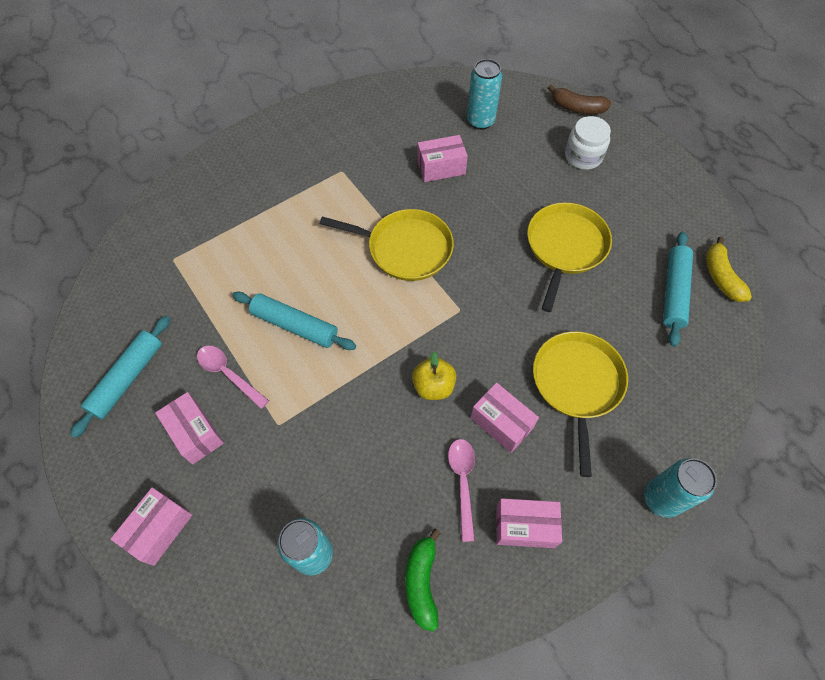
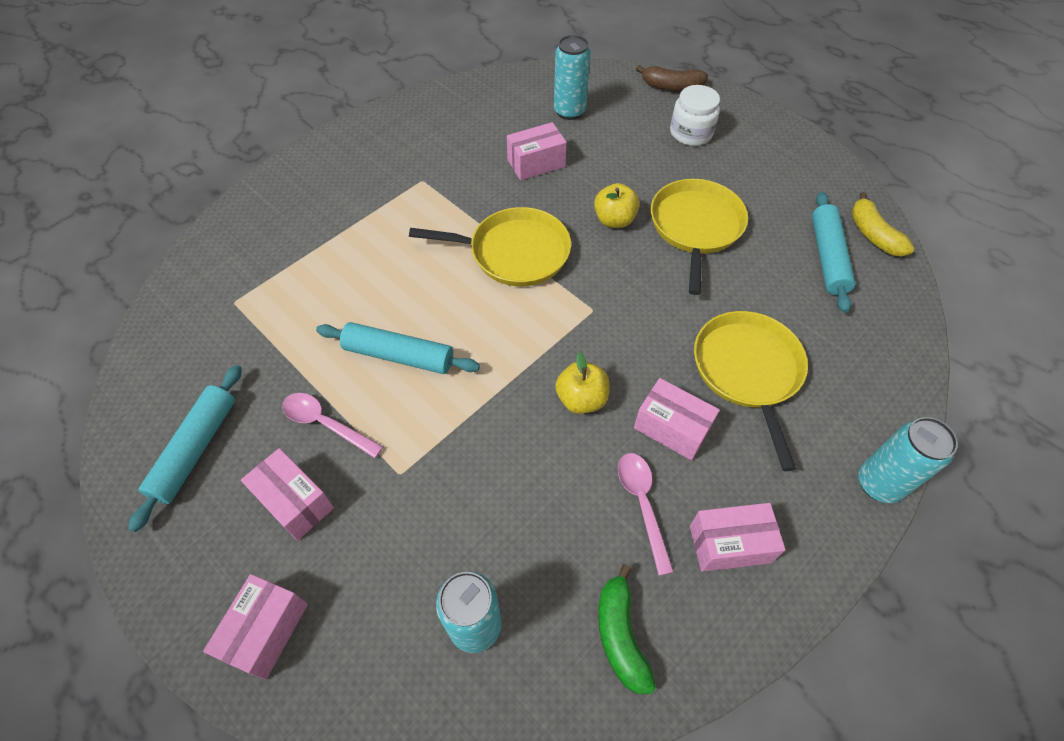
camera: 10 degrees left, 5 degrees down
none -> yellow apple [594,183,640,228]

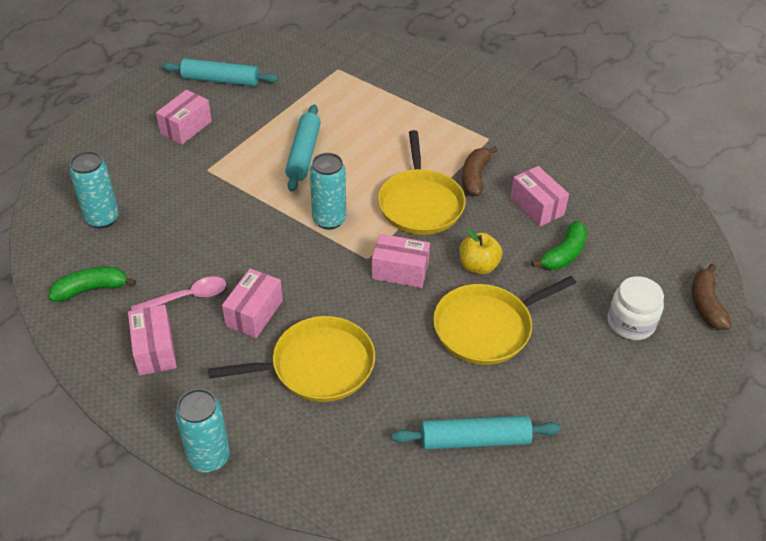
camera: 80 degrees right, 10 degrees down
pink box [203,574,308,680] -> pink box moved to [372,234,430,288]
pink spoon [282,393,383,458] -> none
turquoise can [554,35,591,120] -> turquoise can moved to [310,153,346,230]
yellow apple [555,352,609,414] -> none
yellow pan [651,179,748,295] -> yellow pan turned 150 degrees clockwise [433,276,576,365]
yellow banana [851,192,914,257] -> none
none -> brown banana [462,146,498,196]
none -> green banana [531,221,587,270]

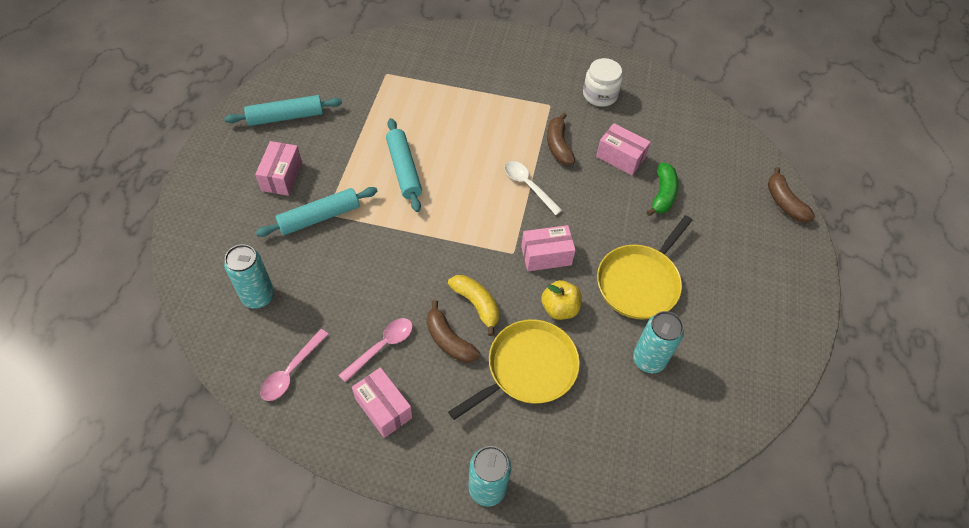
camera: 25 degrees left, 10 degrees up
green banana [49,266,136,302] -> pink spoon [260,329,329,401]
pink box [222,268,283,338] -> brown banana [426,300,480,363]
turquoise can [310,153,346,230] -> turquoise can moved to [633,311,684,373]
yellow pan [378,130,466,235] -> white spoon [504,161,562,215]
turquoise rolling pin [392,416,560,450] -> turquoise rolling pin moved to [256,187,378,237]
yellow apple [459,229,503,275] -> yellow apple moved to [541,280,582,320]
white jar [608,276,664,340] -> white jar moved to [583,58,623,107]
none -> yellow banana [448,275,499,336]

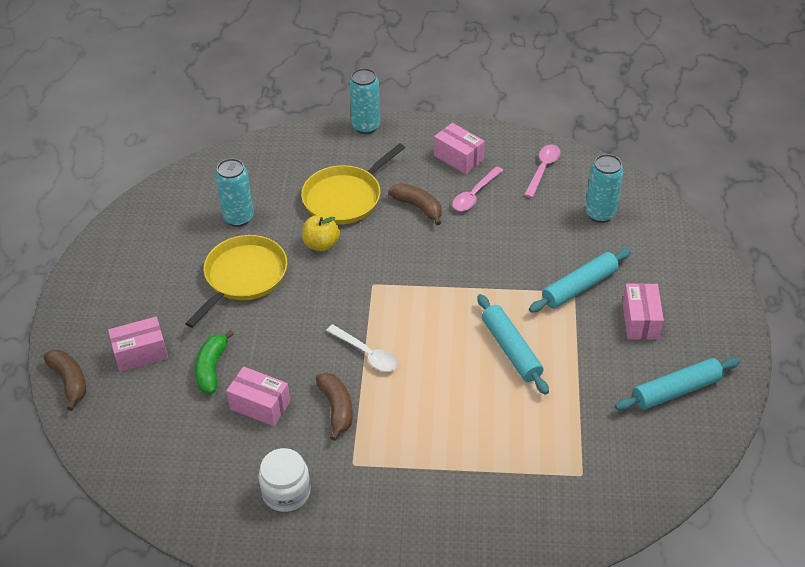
camera: 175 degrees right, 10 degrees down
yellow banana [448,275,499,336] -> none
pink box [521,225,576,271] -> pink box moved to [108,316,168,372]

